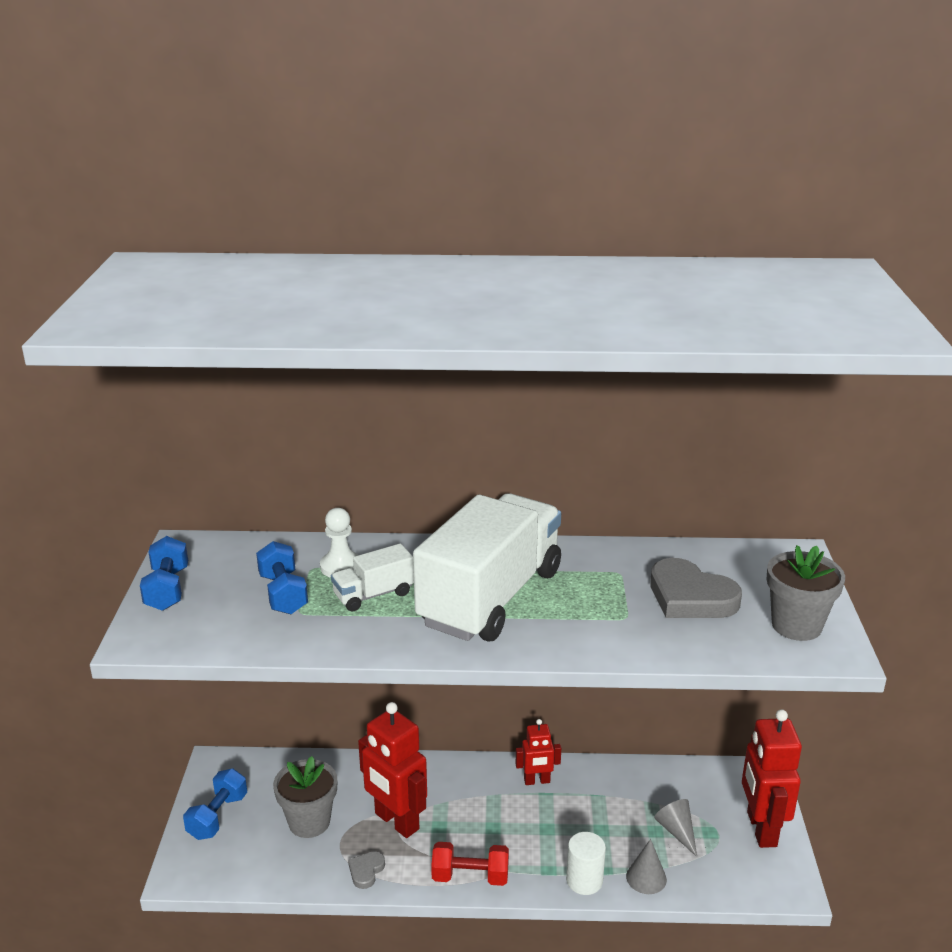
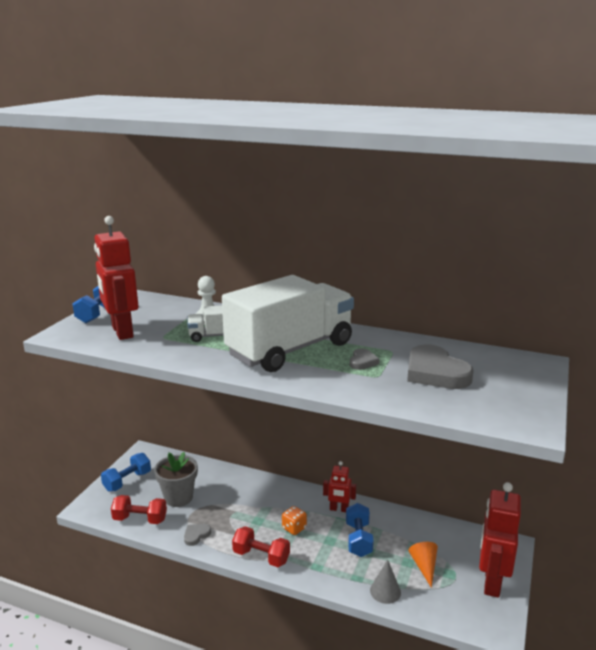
camera: 20 degrees right, 5 degrees down
blue dumbbell [256,541,308,614] -> blue dumbbell moved to [346,503,374,557]
red robot [358,702,427,838] -> red robot moved to [94,216,138,340]
white cylinder [566,832,606,895] -> none
grey cone [654,799,697,857] -> orange cone [409,542,438,588]
grey flower pot [767,545,845,641] -> none
none -> red dumbbell [111,495,167,524]
none -> orange dice [282,506,307,535]
none -> grey heart [350,348,380,370]

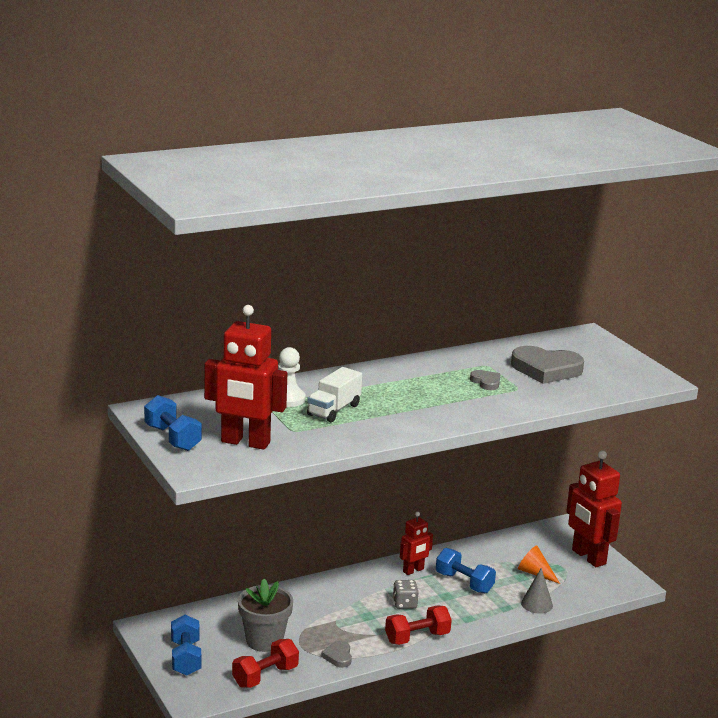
camera: 50 degrees left, 0 degrees up
white truck [222,275,354,372] -> none
orange dice [282,506,307,535] -> grey dice [393,580,419,609]

